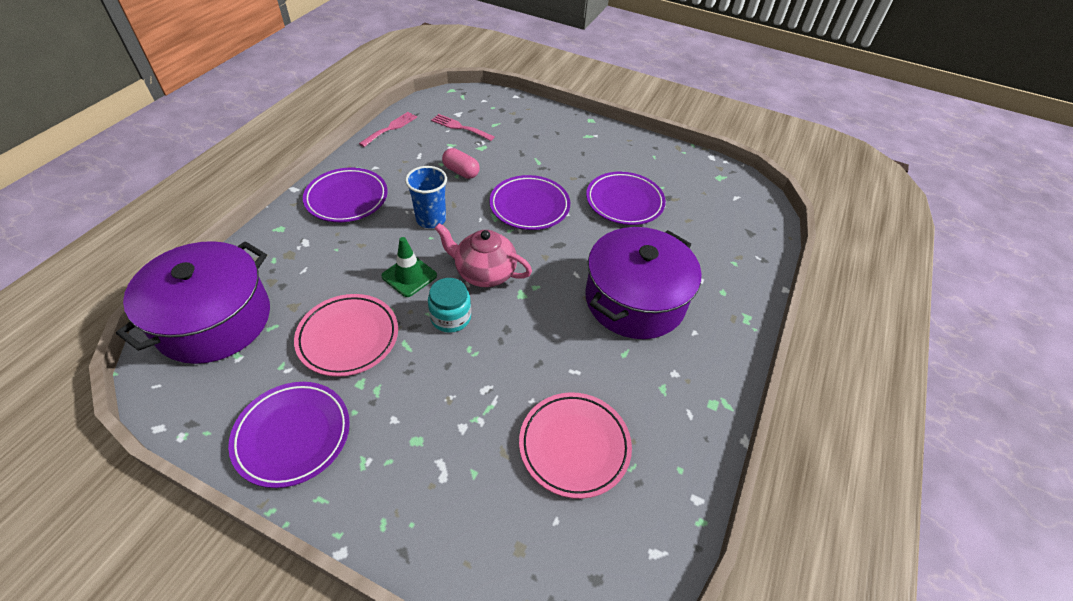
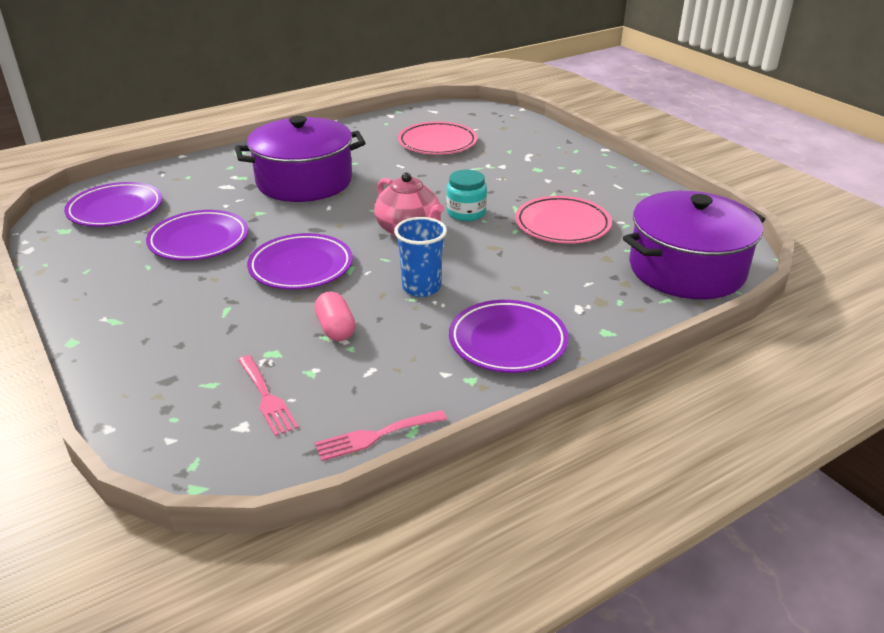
camera: 145 degrees left, 15 degrees down
purple plate [228,382,350,488] -> purple plate moved to [64,182,162,227]
green traffic cone [381,237,437,297] -> none

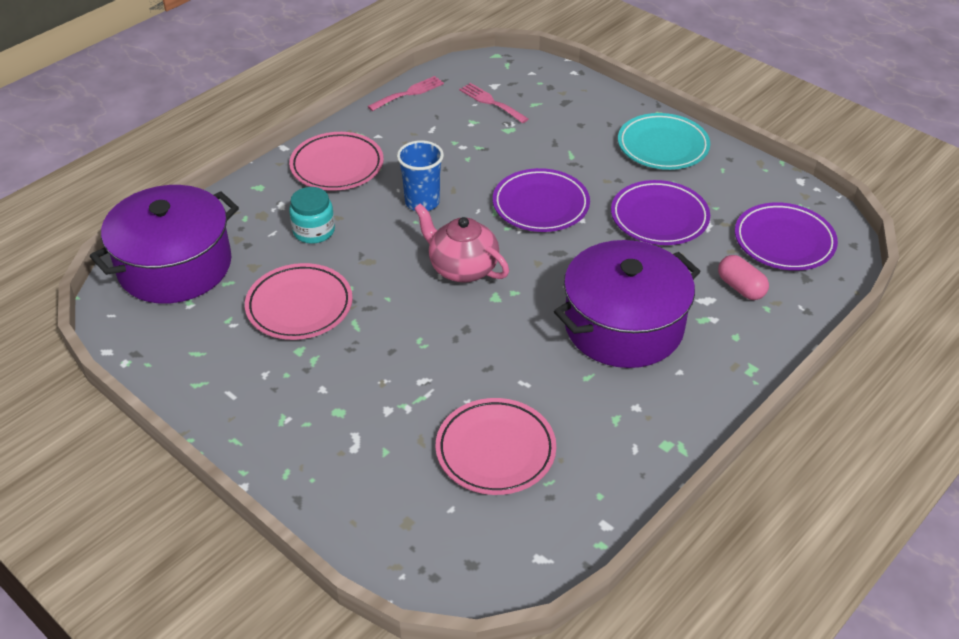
camera: 165 degrees right, 10 degrees up
pink capsule [314,291,355,341] -> pink capsule moved to [718,255,769,300]
turquoise jar [446,170,487,221] -> turquoise jar moved to [289,187,335,244]
purple plate [449,300,569,373] -> pink plate [289,132,384,191]
none -> turquoise plate [618,113,710,170]

